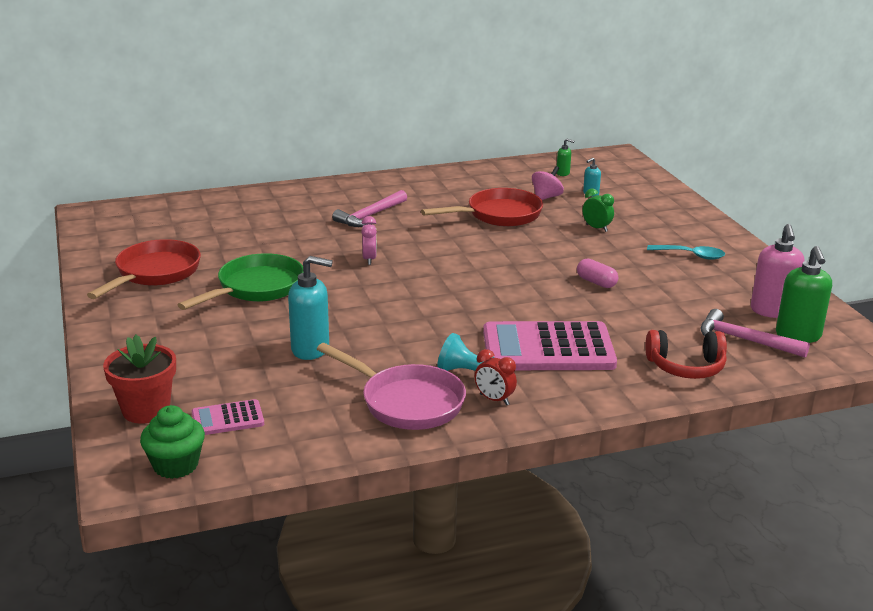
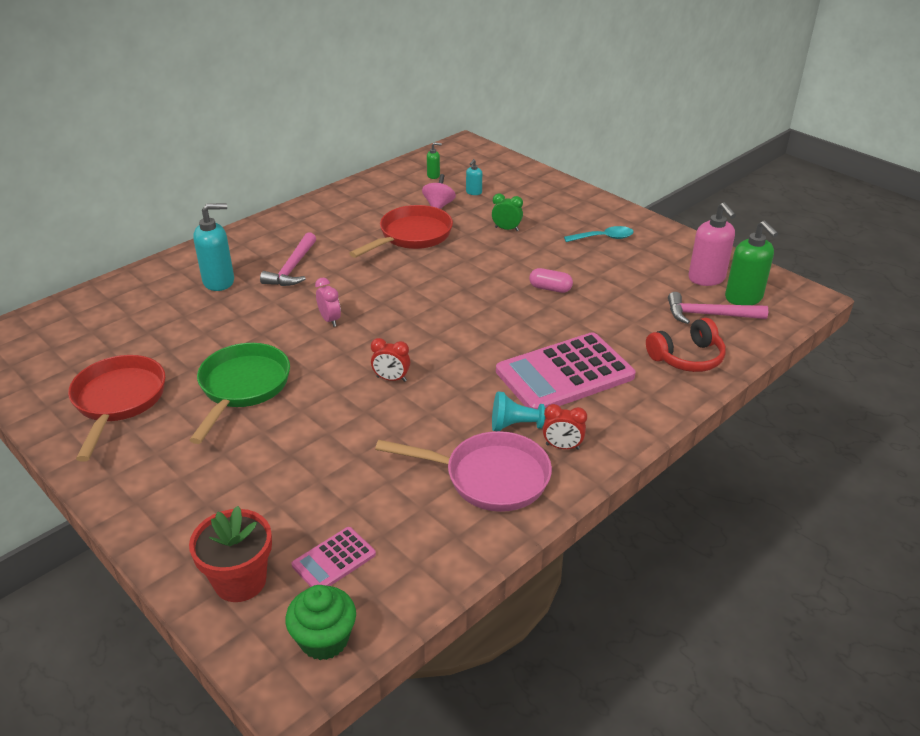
camera: 25 degrees left, 10 degrees up
turquoise soap dispenser [288,256,333,360] -> turquoise soap dispenser moved to [193,203,234,291]
none -> red clock [371,338,410,382]

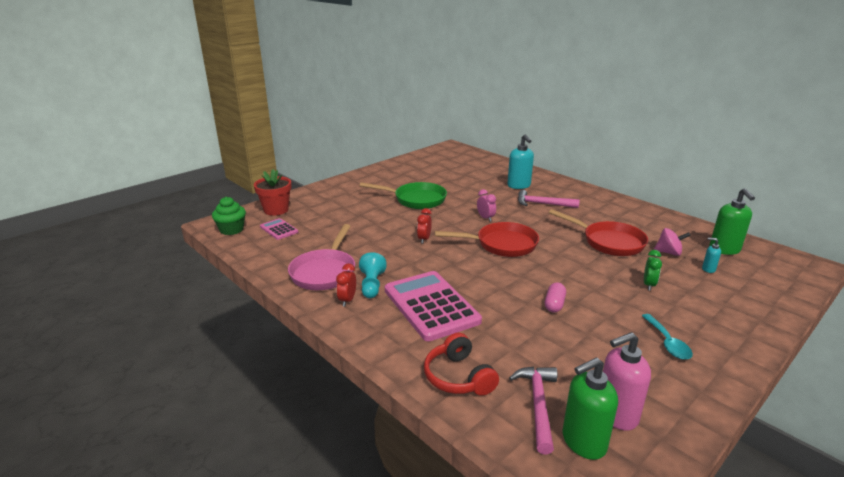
camera: 90 degrees right, 10 degrees down
red pan [68,355,165,462] -> red pan moved to [435,222,539,257]
pink clock [315,278,341,327] -> pink clock turned 90 degrees counterclockwise [477,189,496,222]
green soap dispenser [427,142,442,179] -> green soap dispenser [709,188,755,255], size x2.03

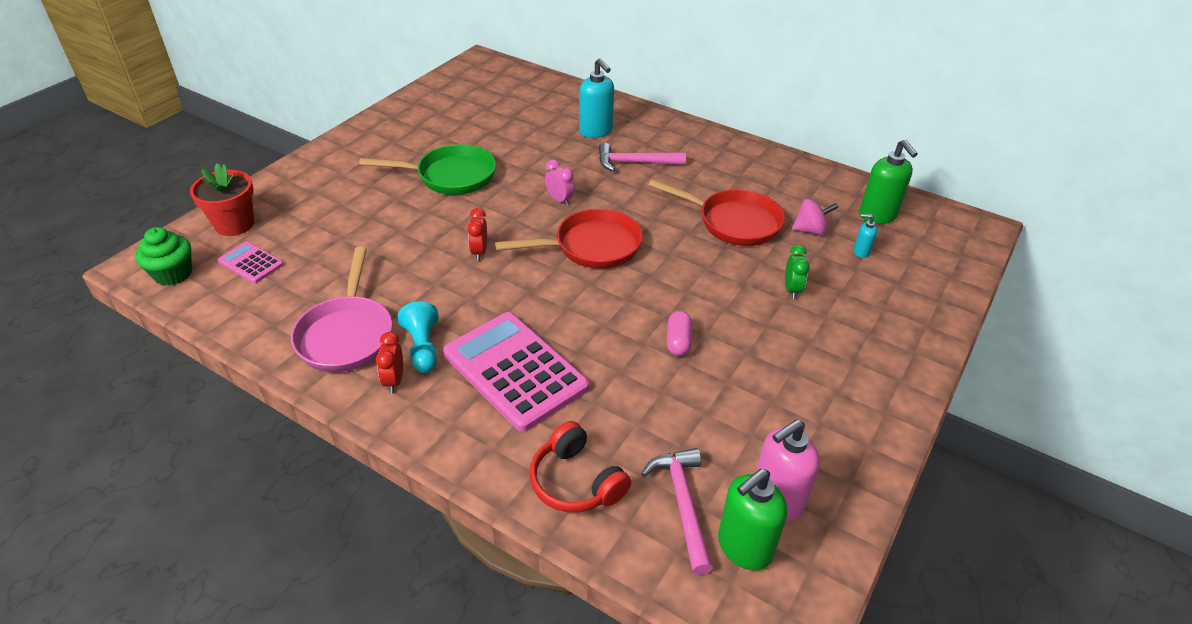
camera: 15 degrees left, 15 degrees up
turquoise spoon [642,314,693,360] -> none

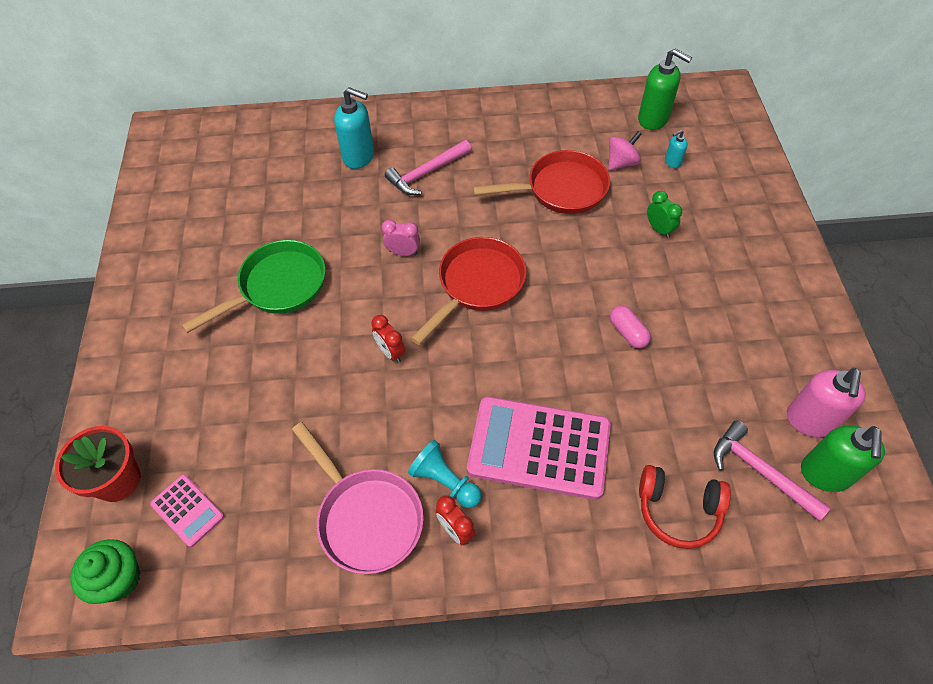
camera: 35 degrees left, 15 degrees up
pink calculator [218,241,284,283] -> pink calculator turned 135 degrees counterclockwise [150,474,224,547]

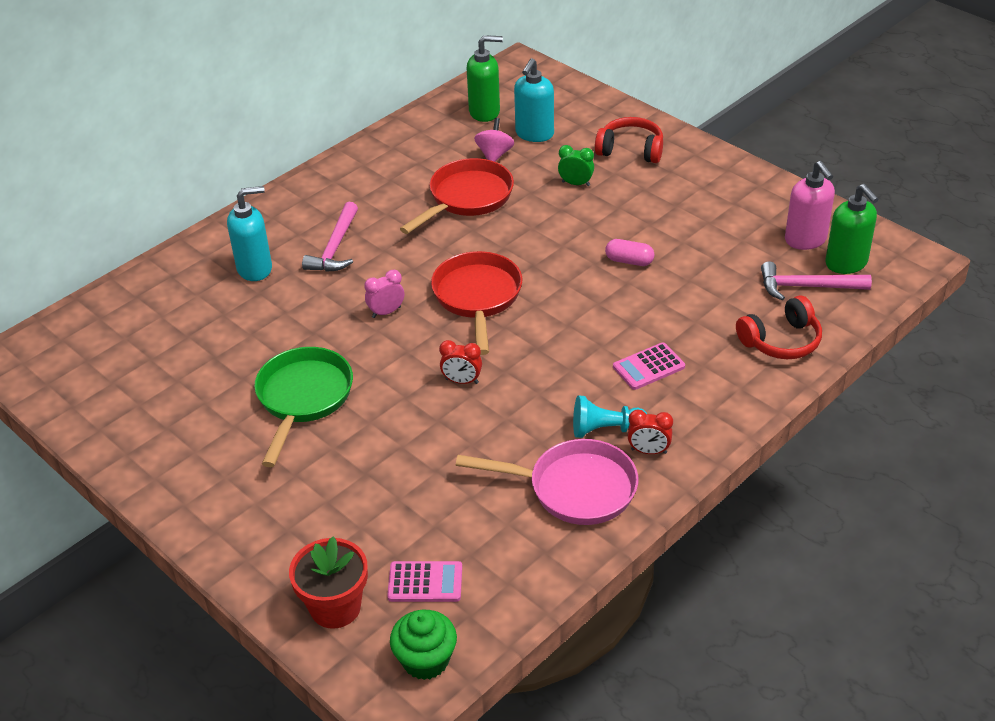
camera: 40 degrees left, 15 degrees down
pink calculator [467,396,611,500] -> pink calculator [613,342,685,390], size x0.48
turquoise soap dispenser [665,130,688,168] -> turquoise soap dispenser [514,58,554,142], size x2.03
none -> red headphones [595,117,663,163]

